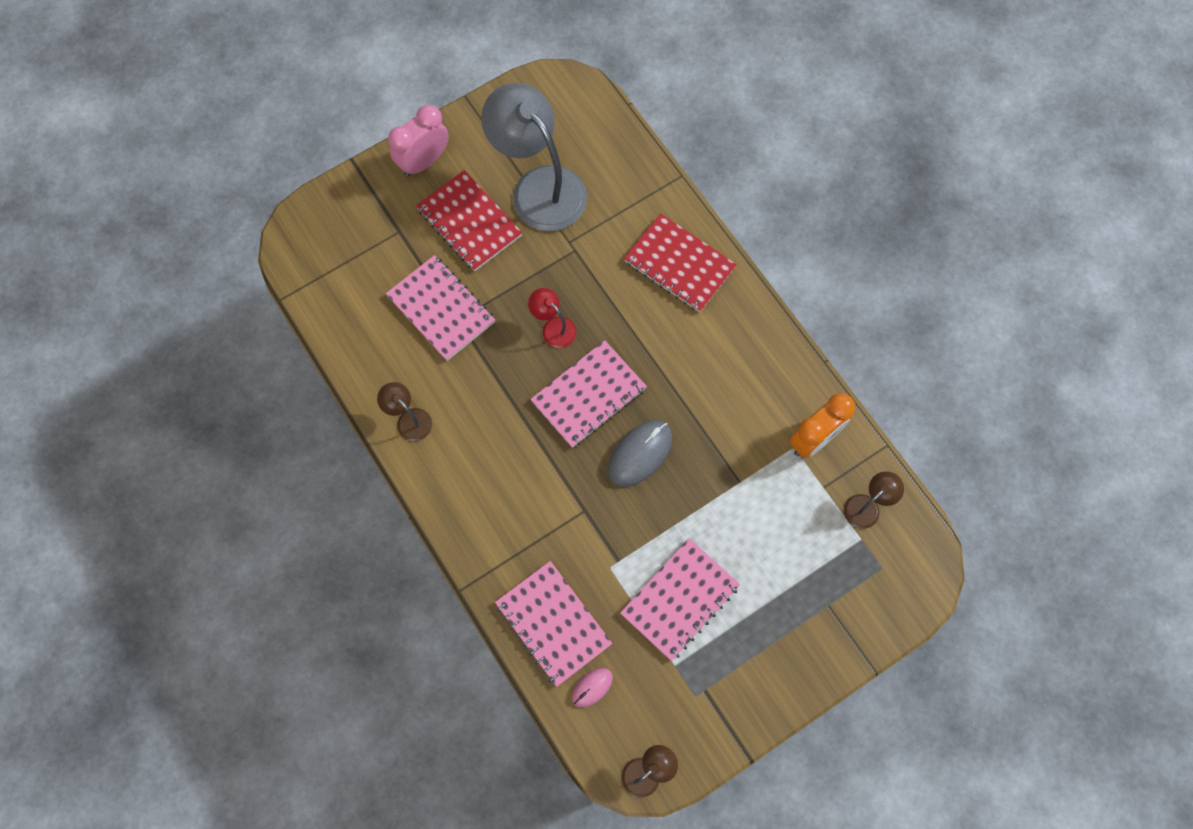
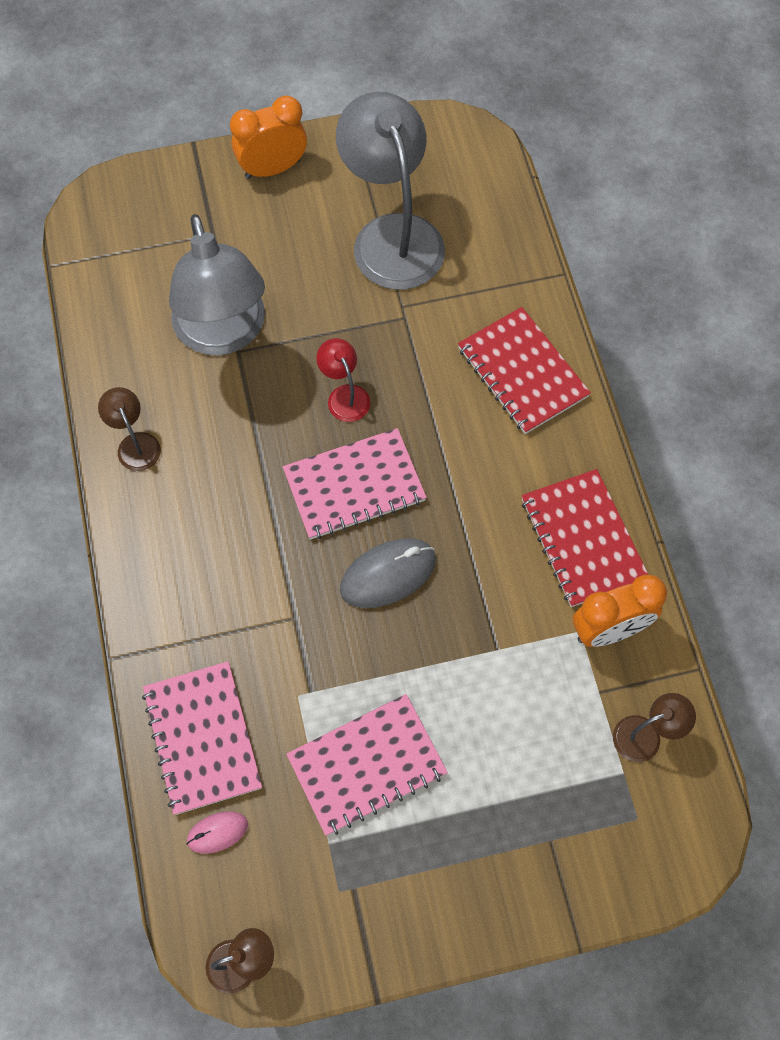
camera: 20 degrees right, 5 degrees down
pink notebook [386,255,495,361] -> grey lamp [169,214,265,356]
pink clock [388,105,449,176] -> orange clock [230,96,307,179]
red notebook [416,170,522,271] -> red notebook moved to [521,469,649,607]

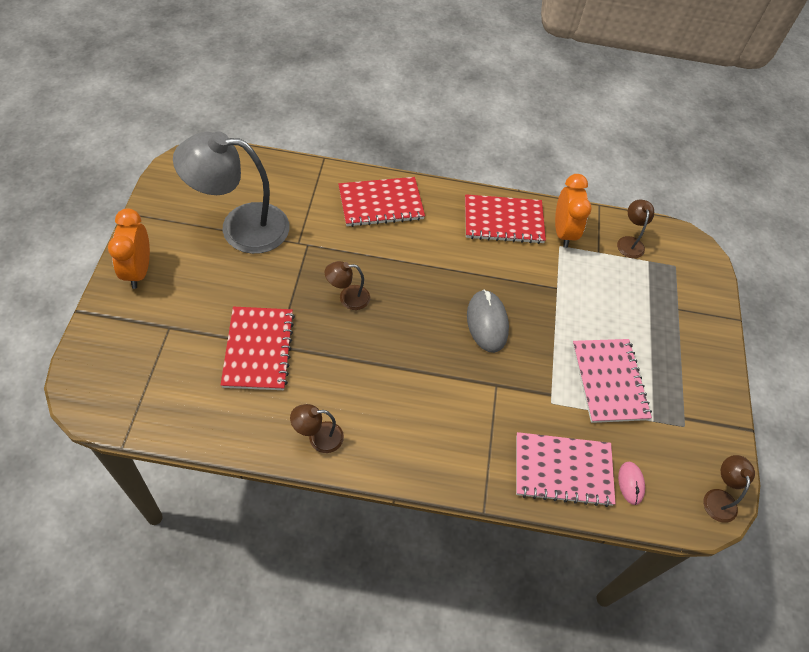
camera: 75 degrees left, 10 degrees down
grey lamp [169,214,265,356] -> red notebook [221,306,295,390]
pink notebook [283,428,427,540] -> none
red lamp [316,338,370,422] -> brown lamp [325,261,370,310]

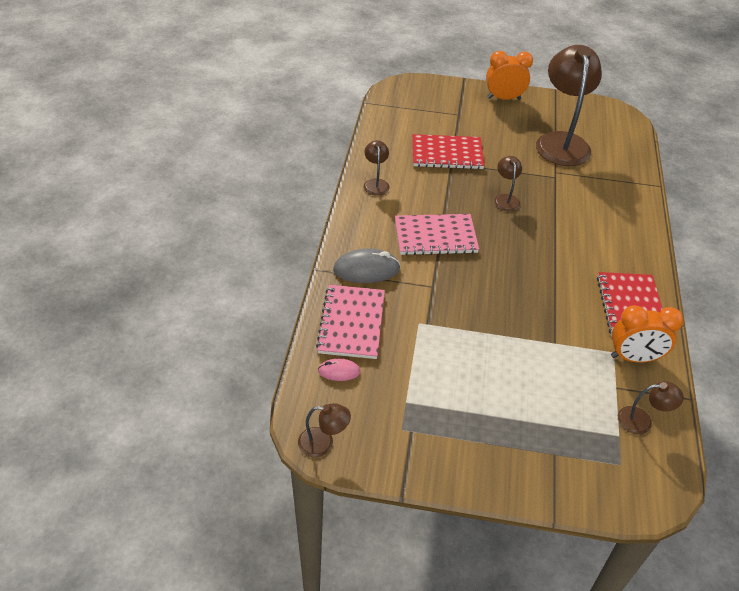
camera: 95 degrees right, 10 degrees down
grey lamp [173,131,290,254] -> brown lamp [536,45,602,166]
red notebook [338,177,425,227] -> none
grey mouse [467,289,509,353] -> grey mouse moved to [333,248,400,283]
pink notebook [572,339,652,423] -> pink notebook moved to [395,214,479,256]

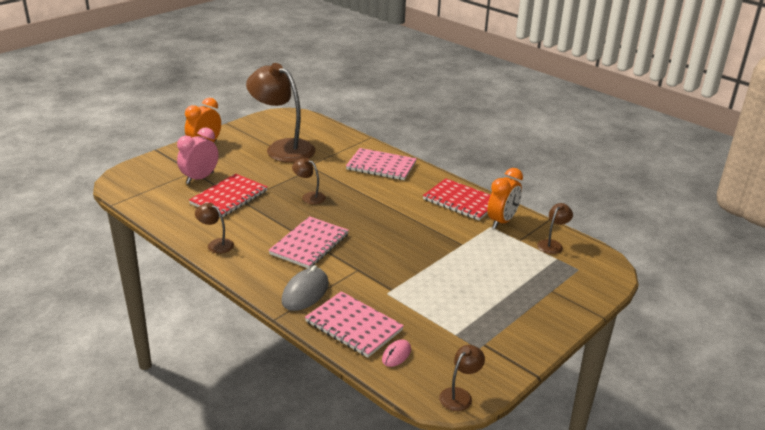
camera: 55 degrees left, 15 degrees down
none -> pink clock [177,127,219,184]
none -> pink notebook [346,148,417,180]

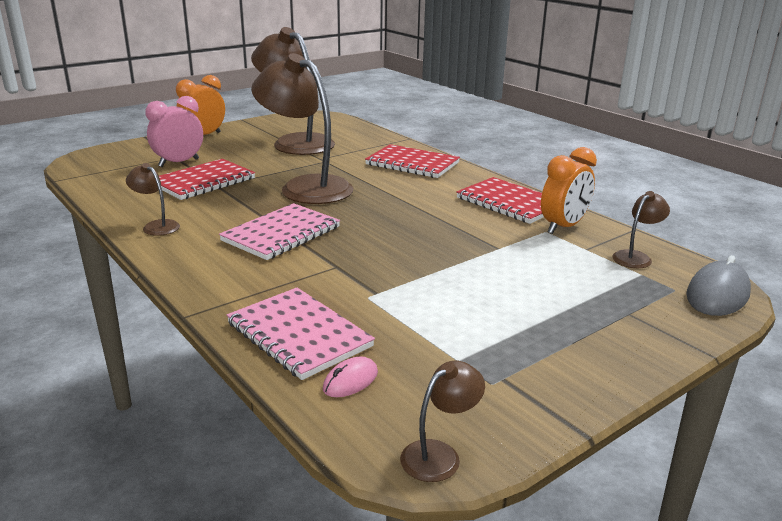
camera: 10 degrees right, 5 degrees down
grey mouse [282,265,329,311] -> grey mouse moved to [686,255,751,316]
brown lamp [292,158,326,204] -> brown lamp [251,53,353,204], size x2.27
pink notebook [346,148,417,180] -> red notebook [365,144,460,178]

